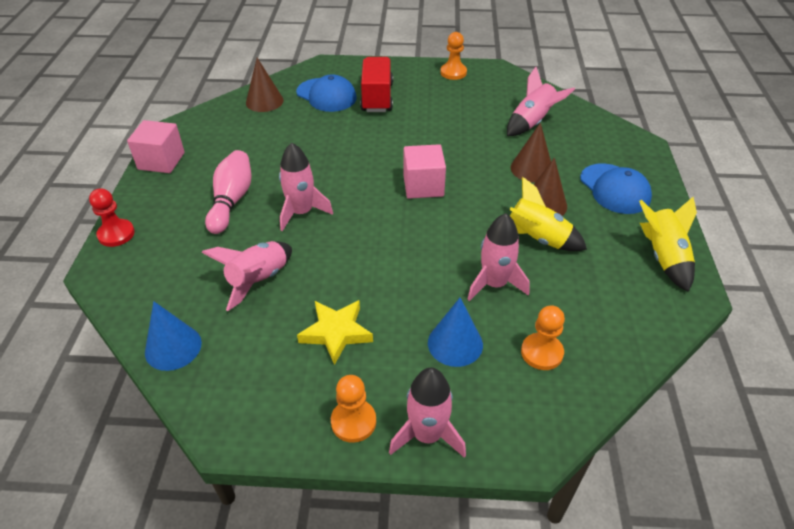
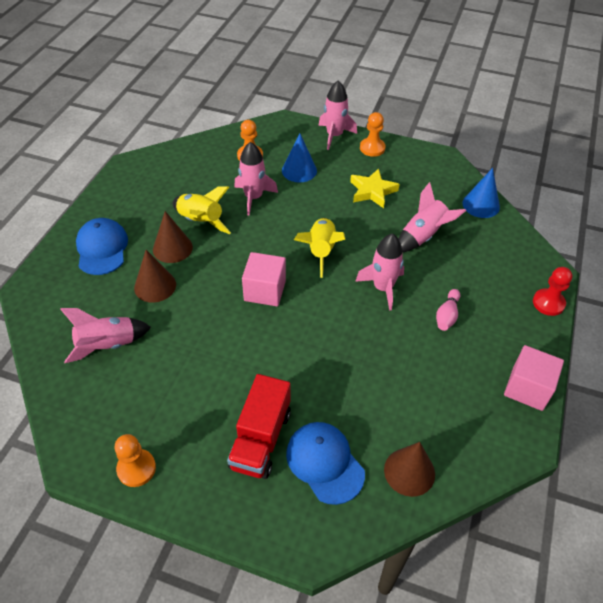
camera: 165 degrees left, 5 degrees up
pink bowling pin [205,150,251,234] -> pink bowling pin [436,289,460,331], size x0.59
yellow rocket [639,197,697,292] -> yellow rocket moved to [294,218,345,278]

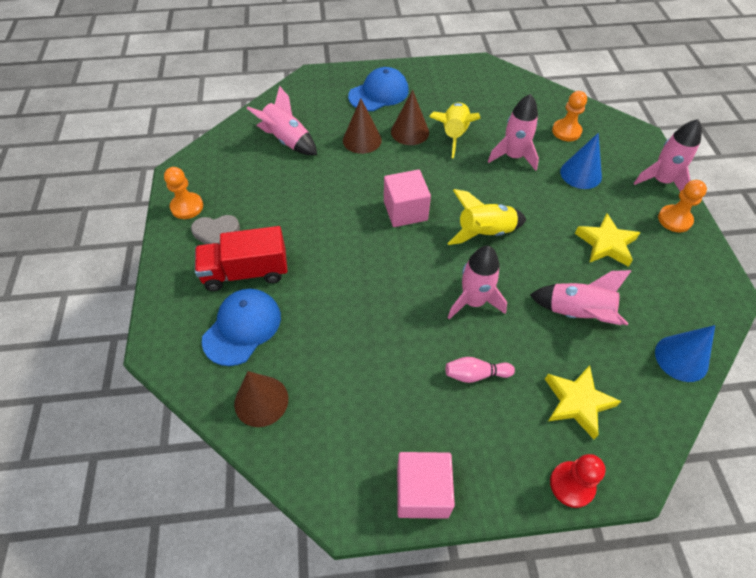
camera: 65 degrees right, 5 degrees up
none -> grey heart [191,215,240,244]
none -> yellow star [545,365,621,439]

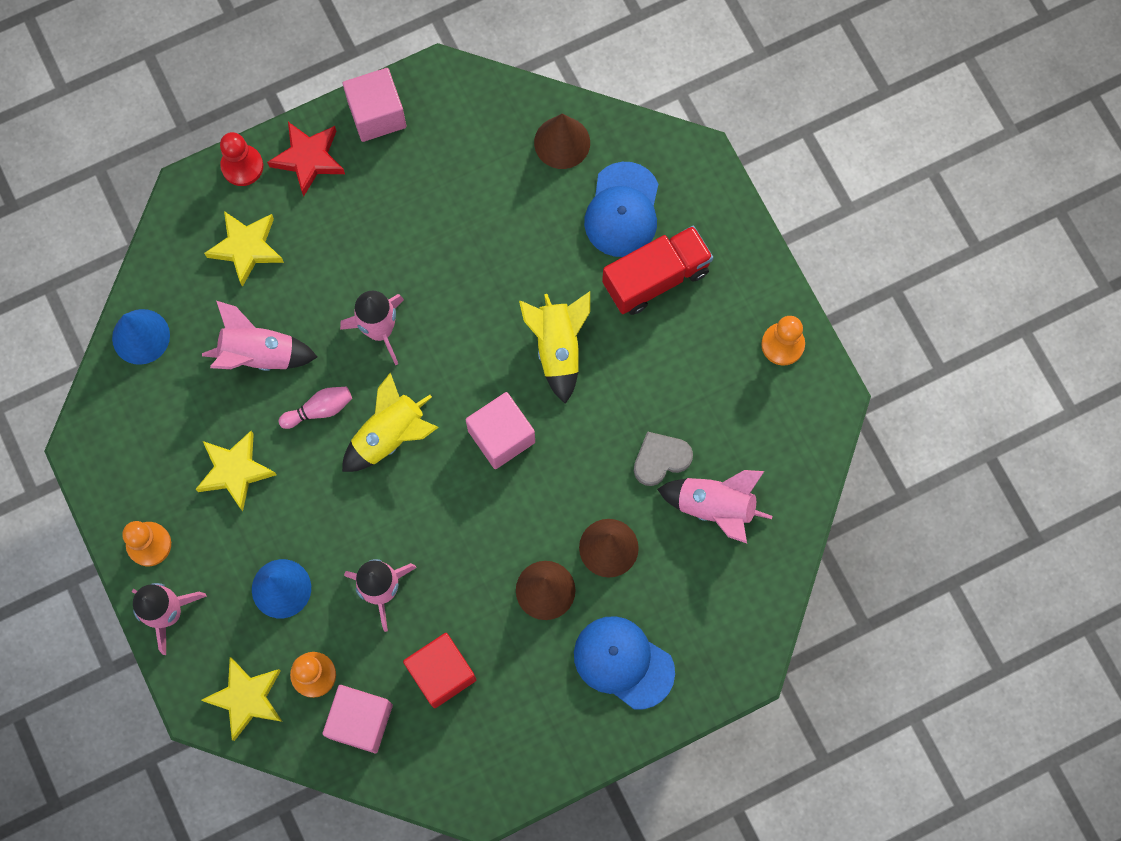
camera: 160 degrees right, 20 degrees up
grey heart [191,215,240,244] -> grey heart moved to [634,431,693,486]
blue cap [348,67,409,111] -> blue cap turned 90 degrees clockwise [574,616,675,710]
yellow rocket [429,102,481,158] -> yellow rocket moved to [519,291,590,404]
pink bowling pin [446,357,515,383] -> pink bowling pin moved to [279,386,352,429]
none -> yellow star [201,657,282,741]
none -> red star [267,122,345,196]
none -> pink cube [322,685,393,753]
none -> red cube [403,633,476,708]

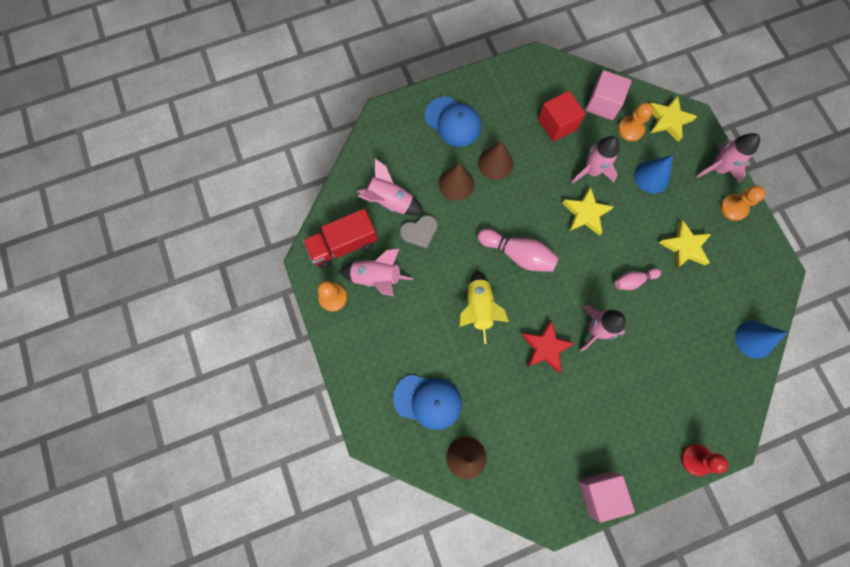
camera: 175 degrees left, 0 degrees up
pink rocket [202,301,317,371] -> pink rocket moved to [339,248,413,296]
yellow star [204,211,284,287] -> yellow star moved to [563,187,614,236]
red star [267,122,345,196] -> red star moved to [522,320,575,373]
yellow rocket [342,372,439,472] -> none
pink cube [466,392,535,469] -> pink bowling pin [478,229,559,272]
blue cap [584,162,658,257] -> blue cap turned 90 degrees clockwise [393,375,462,430]
red truck [602,226,713,315] -> red truck moved to [303,209,378,269]

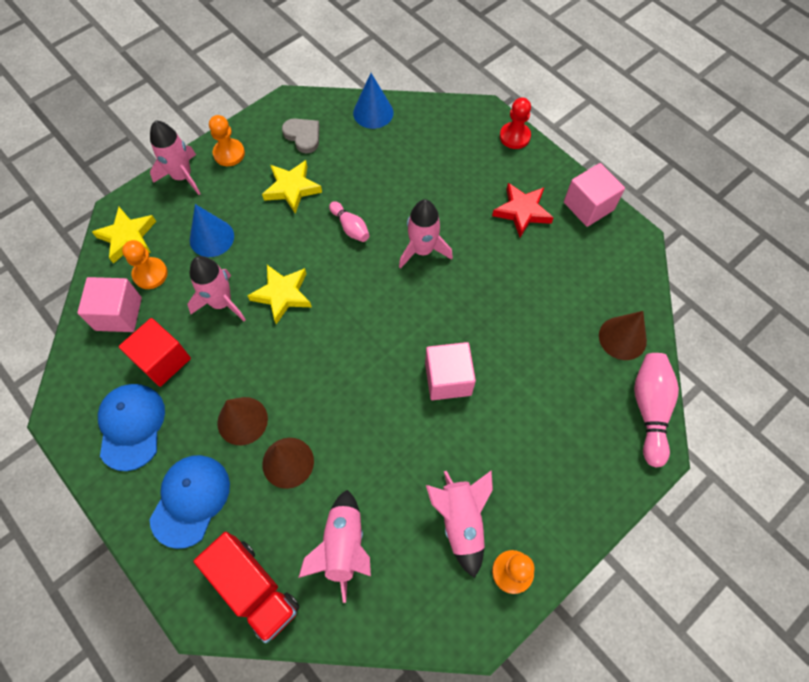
camera: 110 degrees left, 10 degrees down
red truck [303,209,378,269] -> red truck moved to [193,532,299,643]
blue cap [393,375,462,430] -> blue cap moved to [98,384,165,471]
grey heart [400,215,438,249] -> grey heart moved to [282,118,320,153]
yellow rocket [459,270,509,344] -> pink cube [425,342,476,400]
pink bowling pin [478,229,559,272] -> pink bowling pin moved to [634,353,679,468]
red star [522,320,575,373] -> red star moved to [492,183,554,237]

